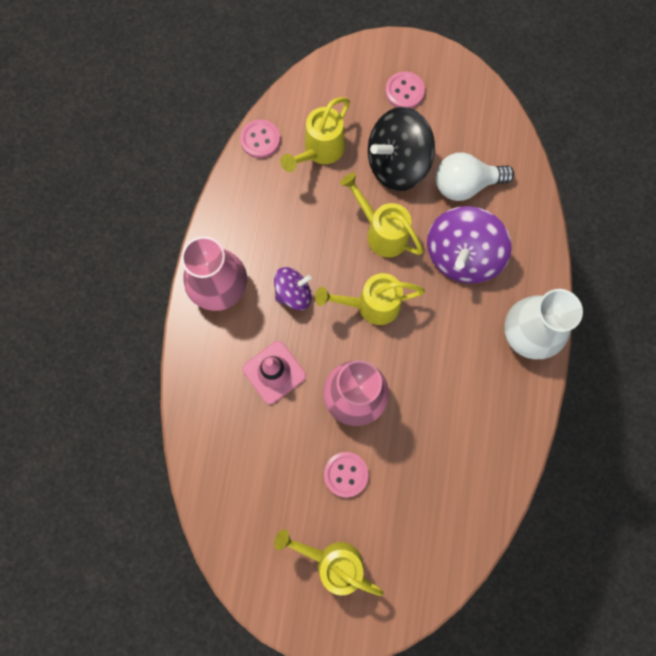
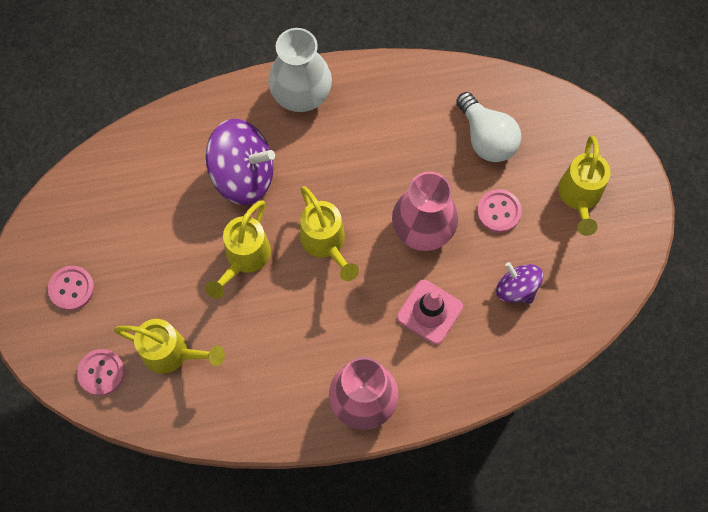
camera: 110 degrees left, 5 degrees down
pink button [240,120,280,158] -> pink button moved to [77,349,125,396]
purple spinning top [274,267,312,310] -> purple spinning top moved to [496,262,543,304]
black spinning top [368,107,435,191] -> none
white light bulb [436,152,514,201] -> white light bulb moved to [456,92,521,162]

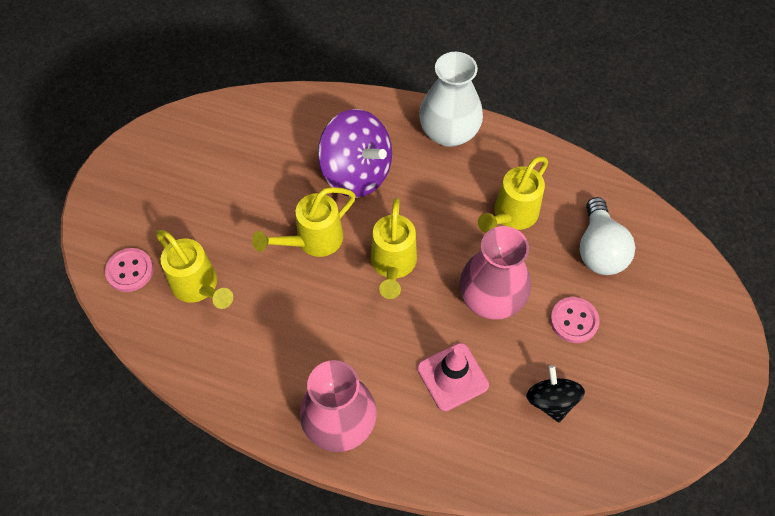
camera: 30 degrees right, 10 degrees down
pink button [48,266,94,311] -> none
purple spinning top [496,262,543,304] -> black spinning top [526,365,585,422]
yellow watering can [558,136,611,236] -> yellow watering can moved to [478,156,548,233]

